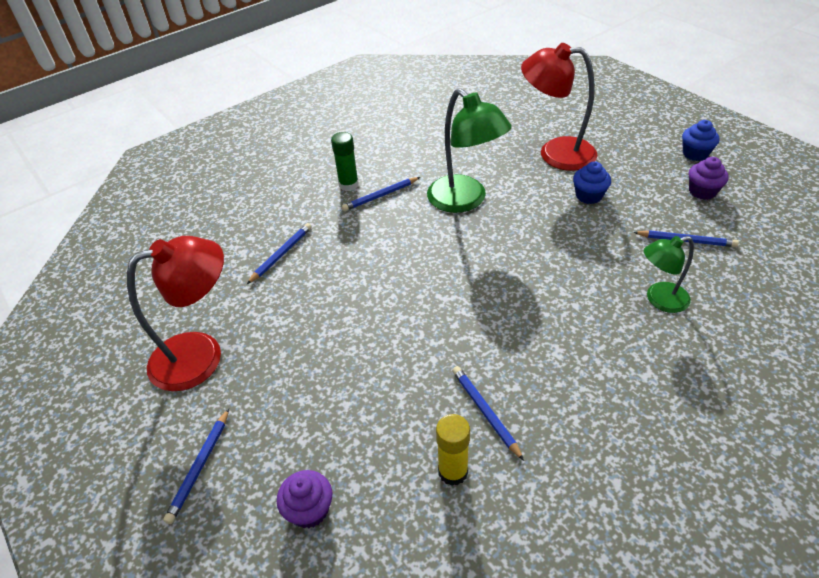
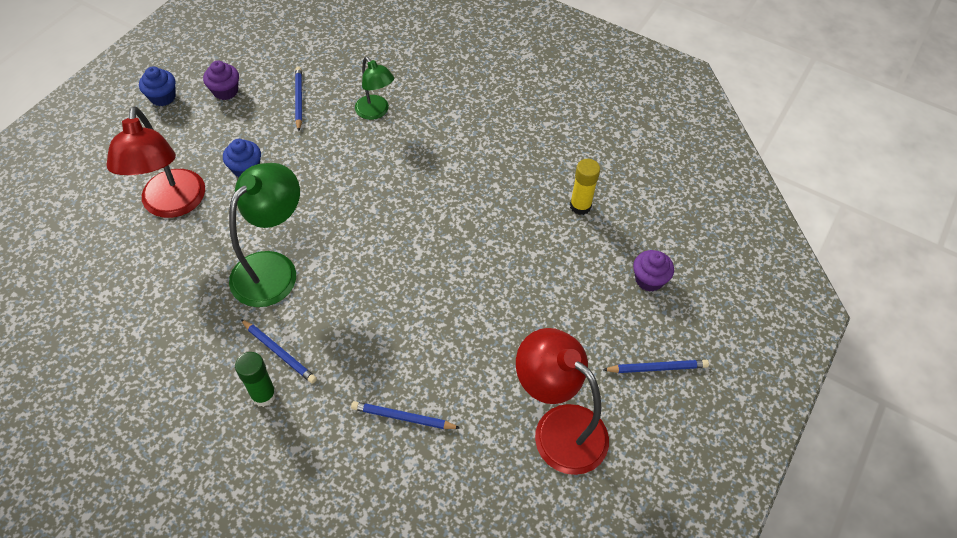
camera: 115 degrees left, 10 degrees up
blue pencil [452,366,524,461] -> none

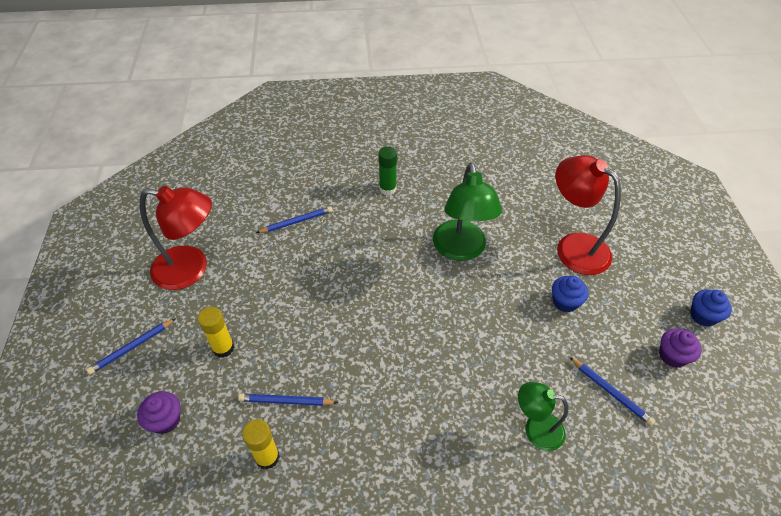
camera: 145 degrees right, 5 degrees down
blue pencil [241,319,317,384] -> blue pencil moved to [238,394,338,406]
none -> yellow glue stick [198,307,234,358]

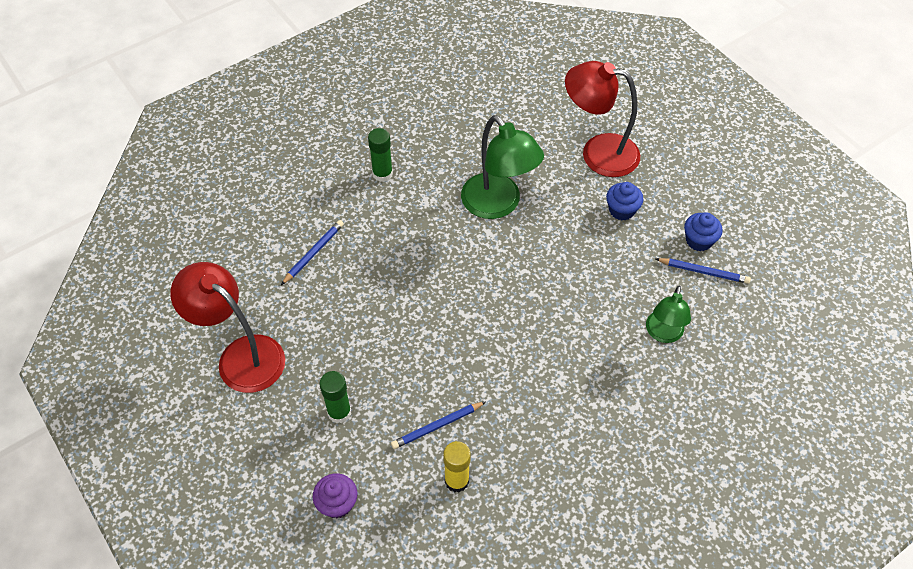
camera: 30 degrees left, 5 degrees up
blue pencil [86,318,176,375] -> none
red lamp [140,186,212,290] -> red lamp turned 120 degrees counterclockwise [170,262,285,393]
yellow glue stick [198,307,234,358] -> green glue stick [319,371,351,423]
green lamp [518,382,568,451] -> green lamp turned 60 degrees counterclockwise [646,285,691,343]
purple cupcake [659,328,701,368] -> none
blue cupcake [690,289,732,327] -> blue cupcake moved to [684,213,723,251]

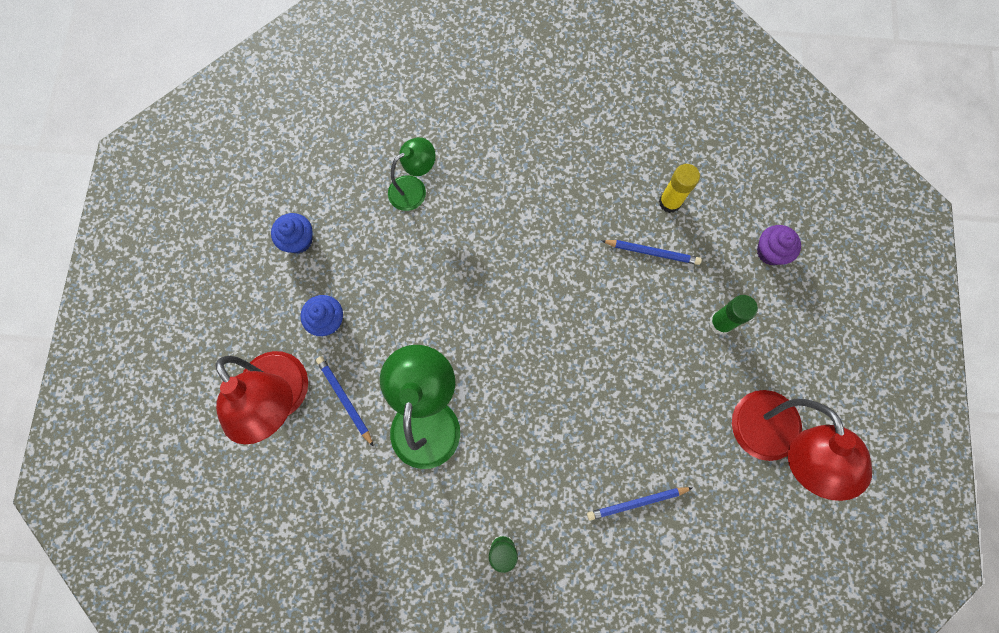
camera: 140 degrees left, 20 degrees up
blue pencil [656,258,751,284] -> blue pencil moved to [316,356,374,447]

